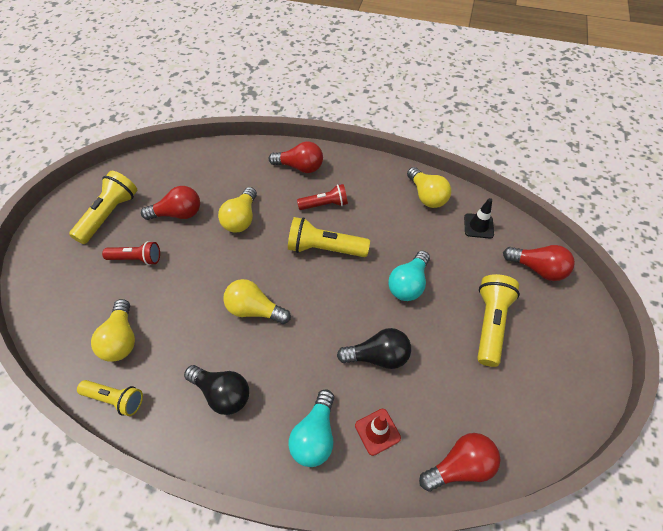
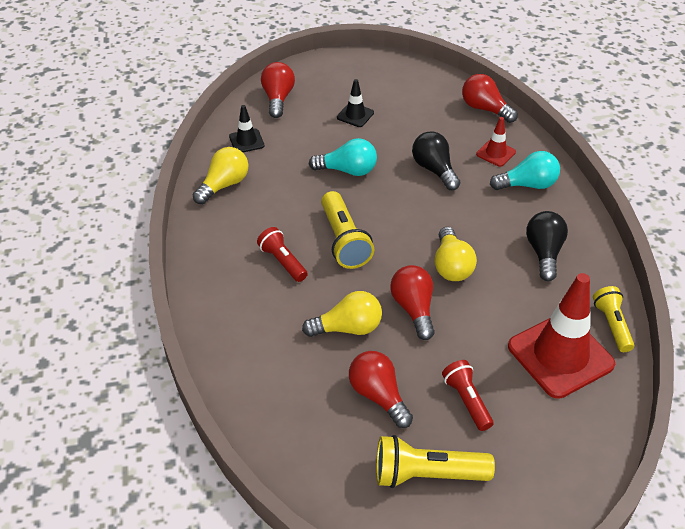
camera: 115 degrees left, 10 degrees down
yellow light bulb [91,299,135,362] -> red traffic cone [508,273,615,399]
red light bulb [269,142,323,173] -> red light bulb moved to [390,265,435,340]
yellow flashlight [477,274,520,367] -> black traffic cone [337,79,374,127]

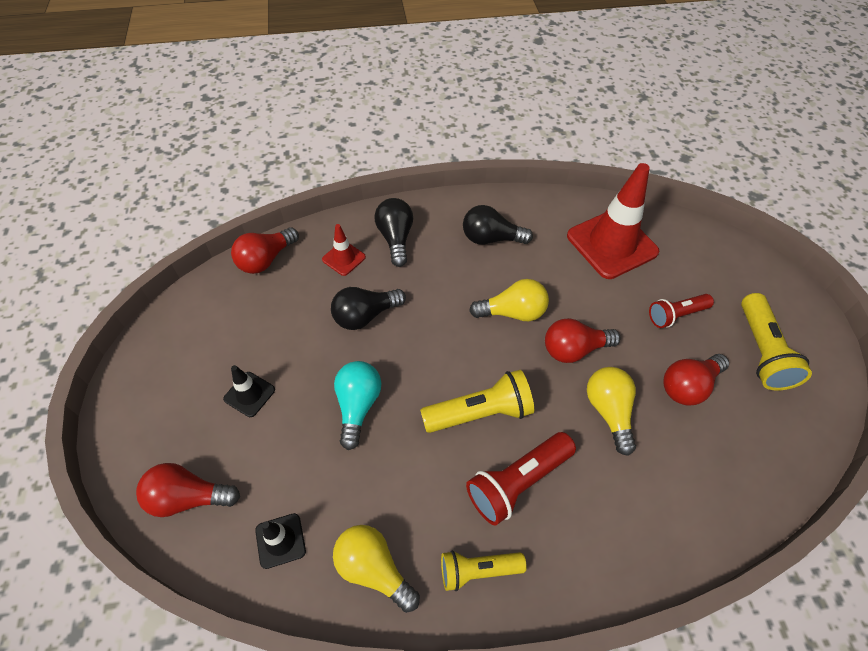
camera: 90 degrees left, 10 degrees up
red flashlight [257,227,308,282] -> red flashlight [466,432,576,525], size x1.51
turquoise light bulb [490,151,560,190] -> black light bulb [374,198,413,267]
yellow flashlight [593,286,634,352] -> yellow flashlight moved to [441,550,527,591]

